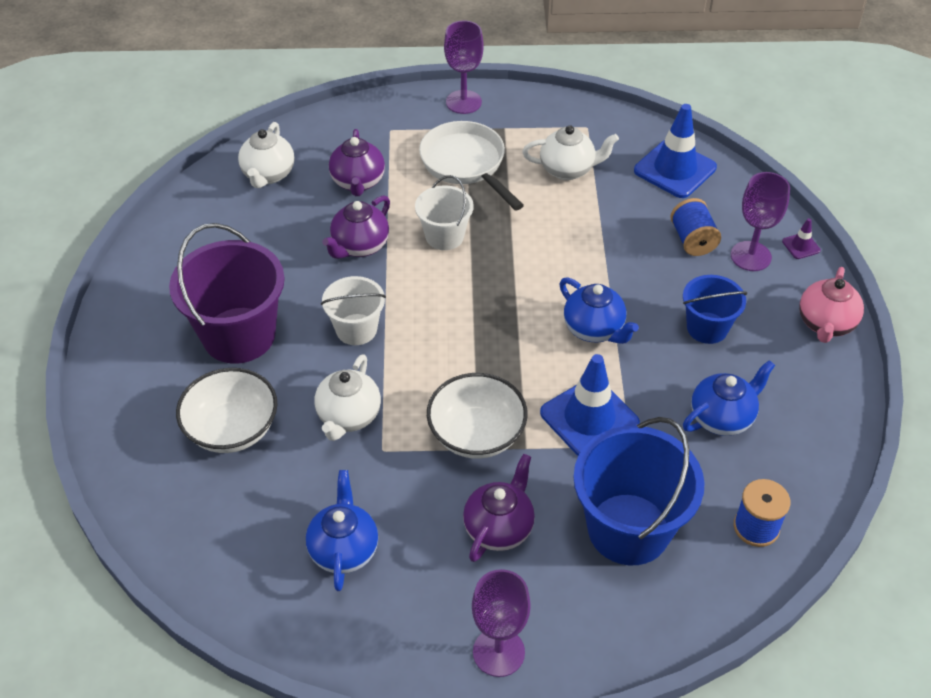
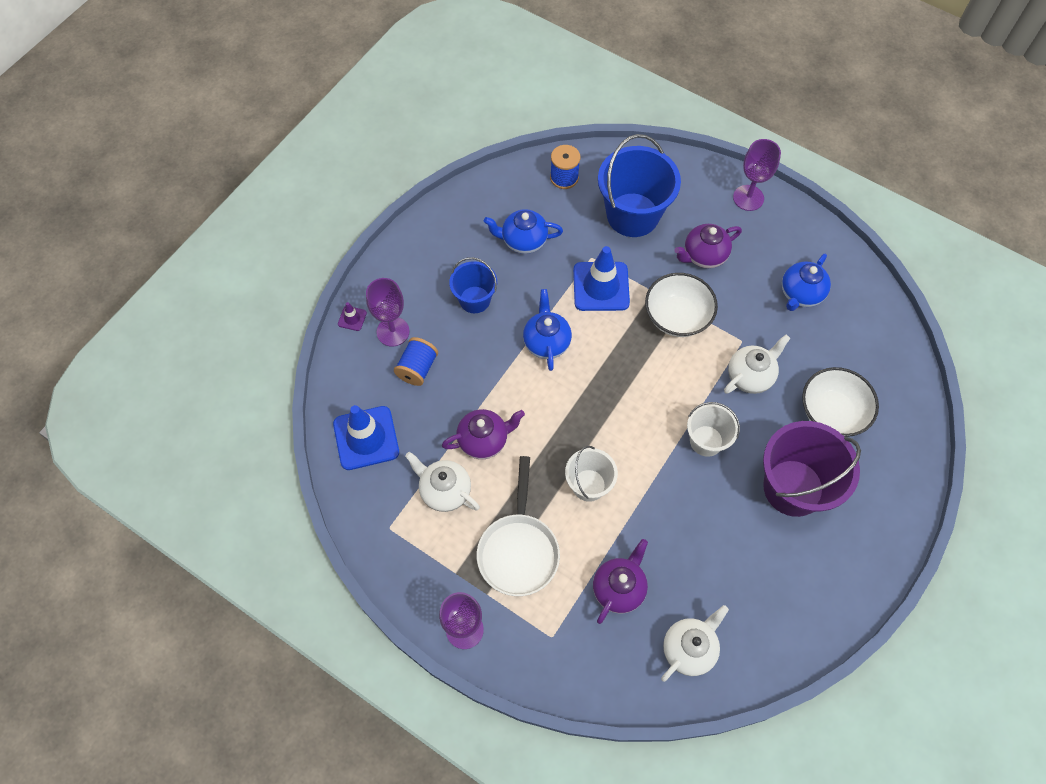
camera: 145 degrees left, 15 degrees up
purple teapot [322,195,390,259] -> purple teapot moved to [442,409,525,459]
pink teapot [799,267,864,343] -> none

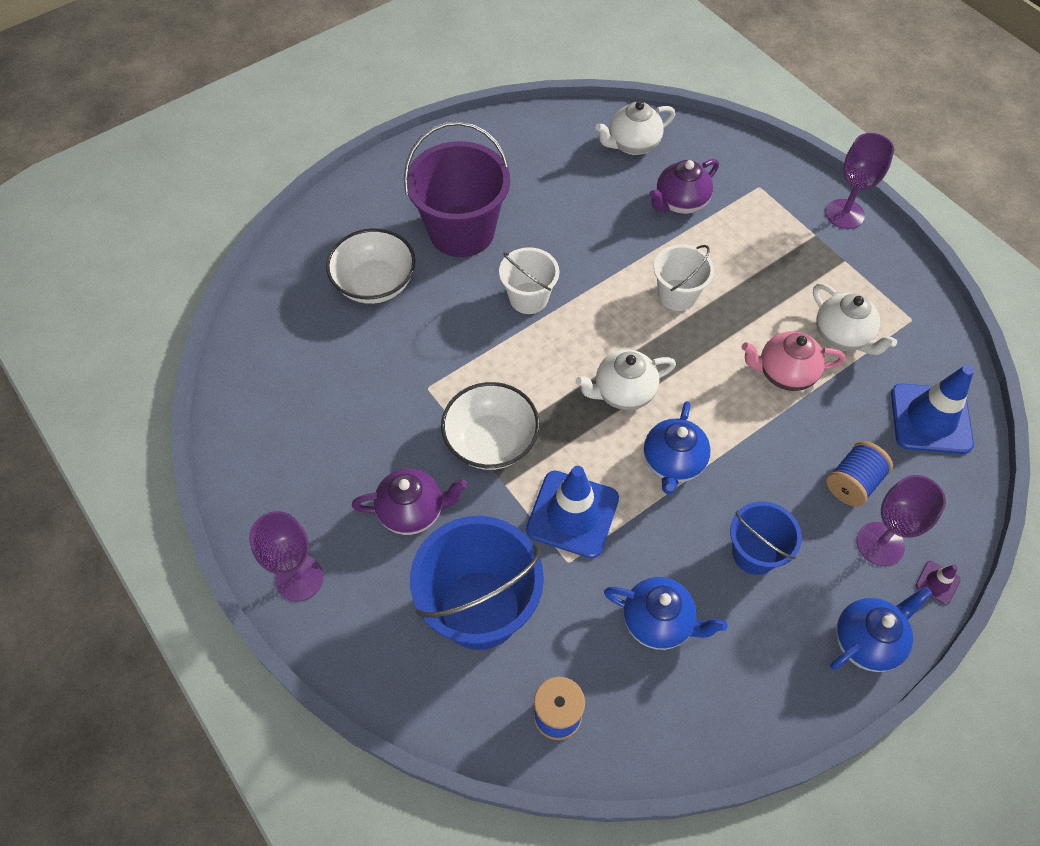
camera: 160 degrees left, 5 degrees down
purple teapot [442,409,525,459] -> pink teapot [742,331,845,391]
white pan [477,456,560,596] -> none
white teapot [724,335,790,394] -> white teapot moved to [576,350,676,410]
blue teapot [782,254,831,311] -> blue teapot moved to [830,586,932,672]

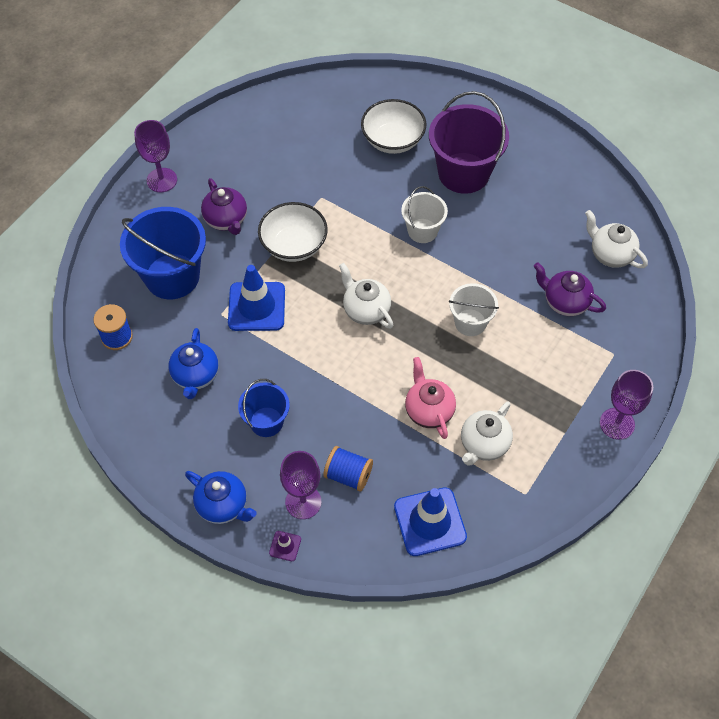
camera: 70 degrees right, 0 degrees up
blue teapot [644,401,711,494] -> none

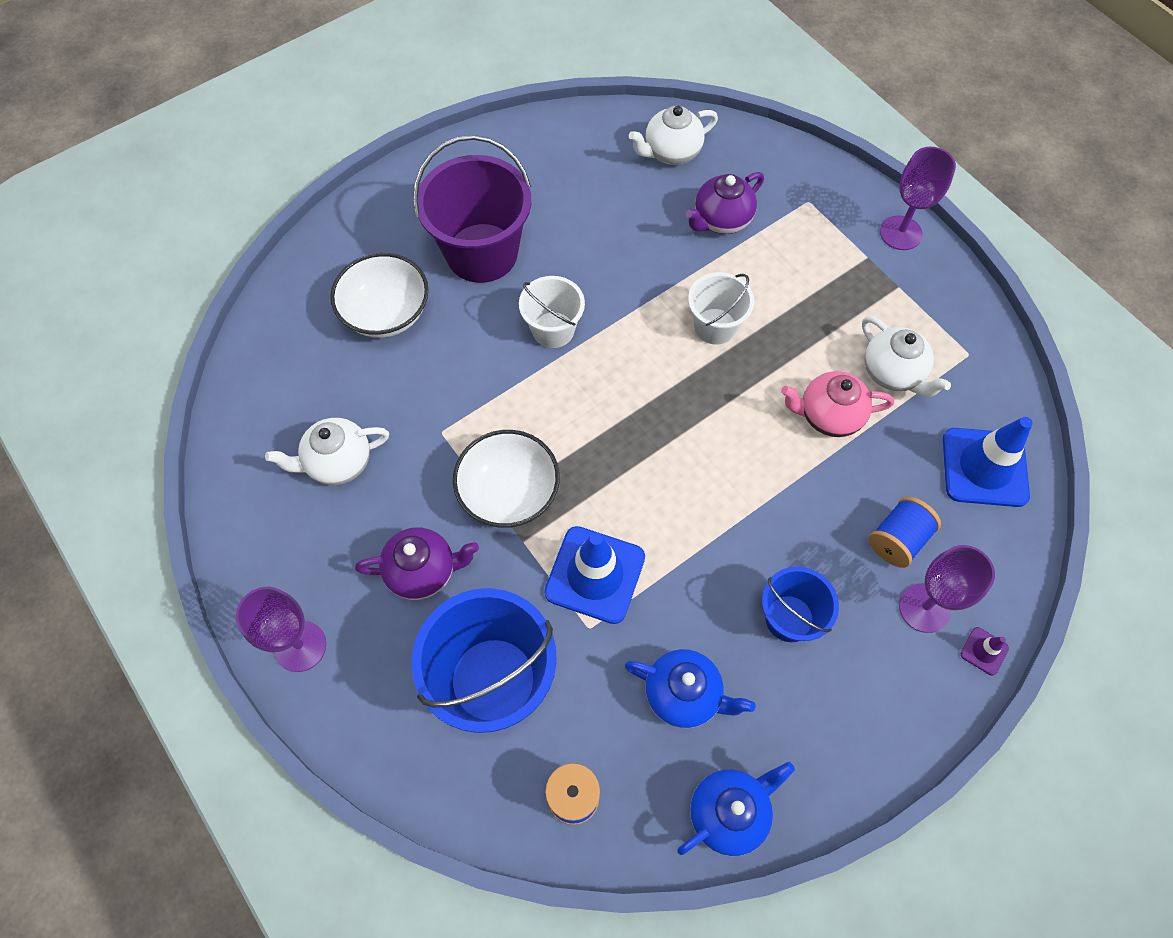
camera: 70 degrees left, 5 degrees up
blue teapot [185,471,257,524] -> blue teapot moved to [678,762,795,856]
white teapot [339,263,393,329] -> white teapot moved to [265,418,389,485]

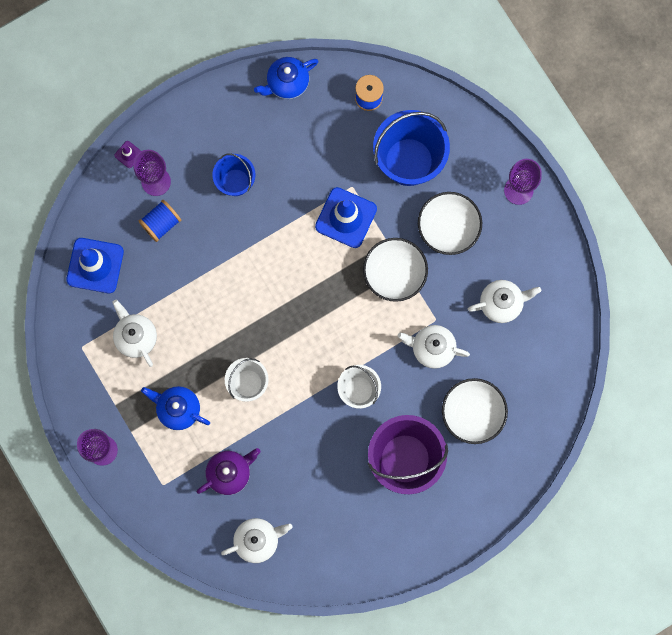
camera: 175 degrees left, 15 degrees up
purple teapot [355,527,479,600] -> white bowl [418,192,482,255]
blue teapot [625,649,755,729] -> blue teapot moved to [141,386,210,430]
pink teapot [781,371,894,437] -> none
none -> white teapot [397,325,470,369]

